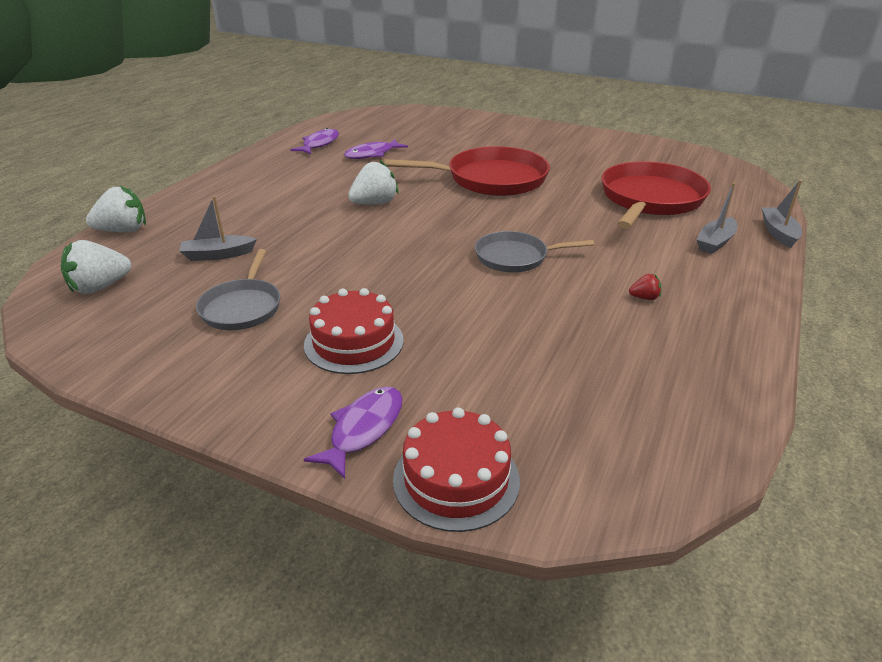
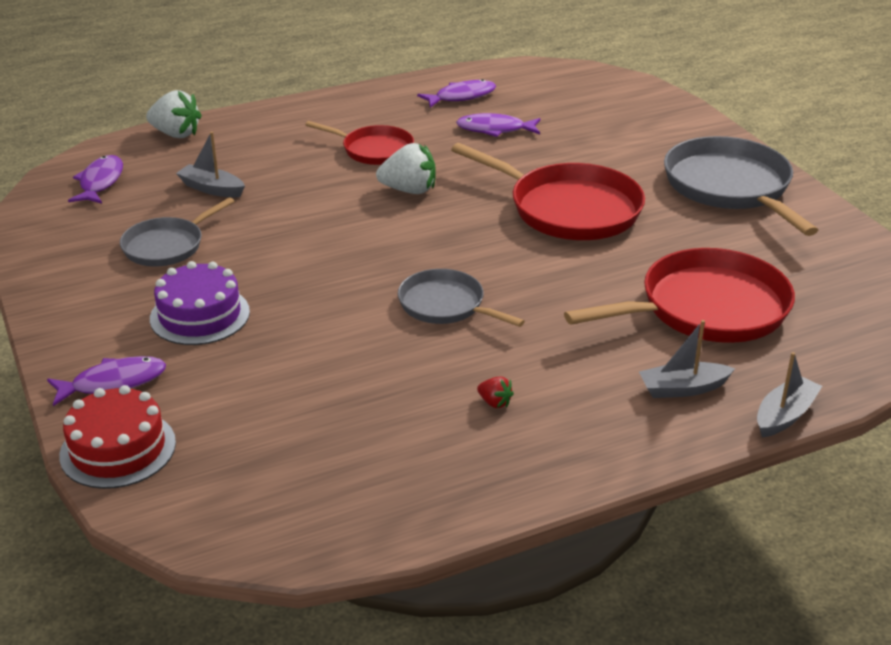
camera: 40 degrees right, 0 degrees up
white strawberry [61,240,131,294] -> purple fish [68,155,123,204]
red cake [304,288,404,374] -> purple cake [150,261,250,345]
none -> red pan [305,121,414,165]
none -> grey pan [664,136,818,236]

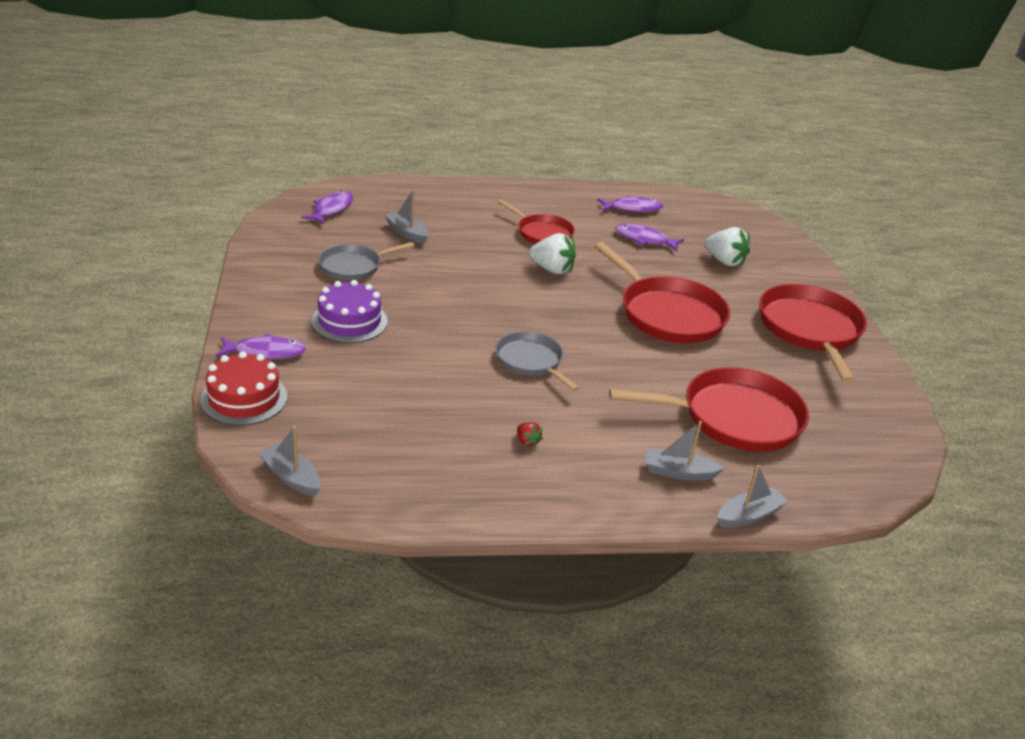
camera: 15 degrees right, 0 degrees up
white strawberry [146,90,202,138] -> white strawberry moved to [705,227,750,266]
grey pan [664,136,818,236] -> red pan [759,284,867,383]
none -> grey boat [258,426,321,496]

